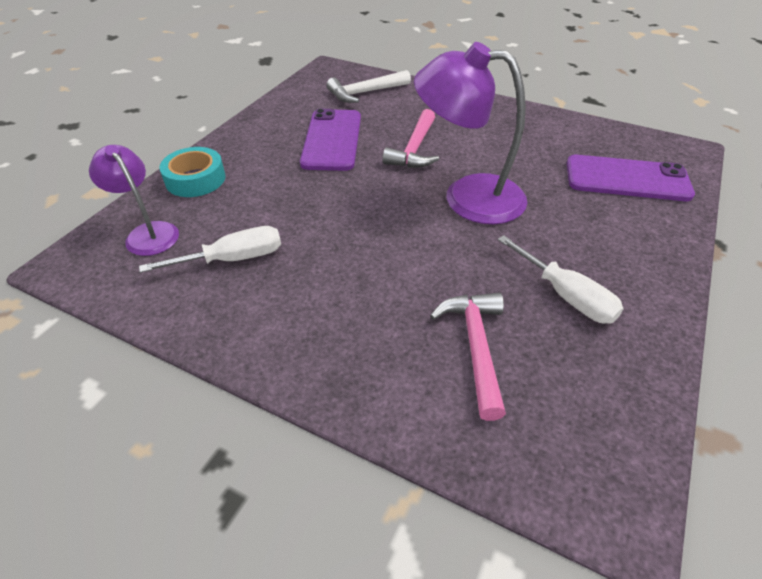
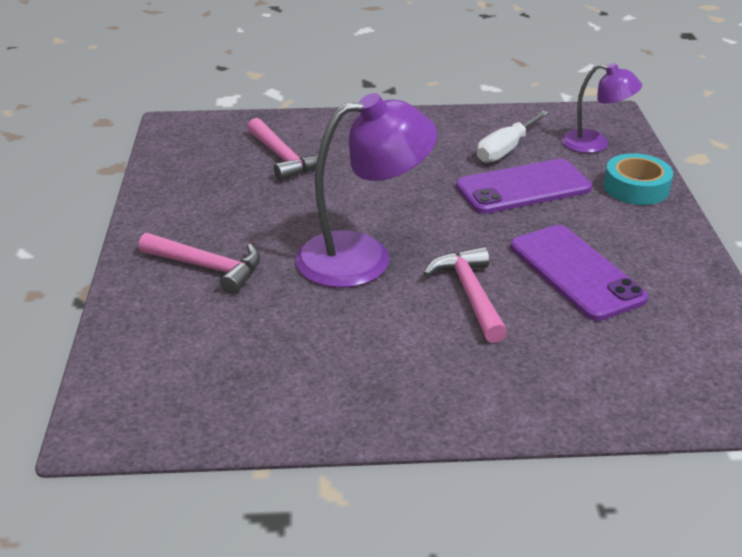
camera: 150 degrees right, 10 degrees down
white hammer [326,70,411,103] -> none
white screwdriver [498,235,624,324] -> none
purple phone [567,155,695,201] -> purple phone moved to [456,159,592,214]
none -> pink hammer [139,233,260,294]

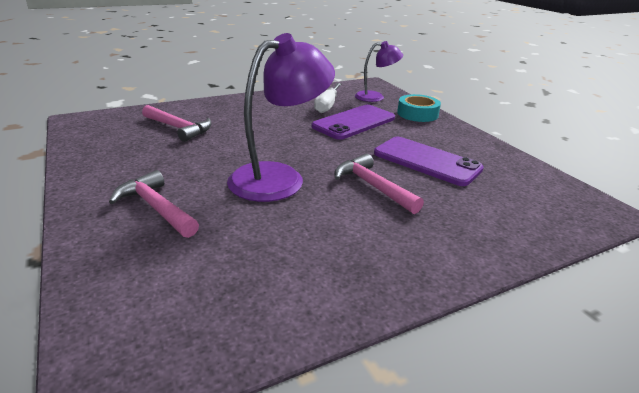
camera: 25 degrees left, 5 degrees down
pink hammer [139,233,260,294] -> pink hammer turned 135 degrees counterclockwise [109,170,199,238]

